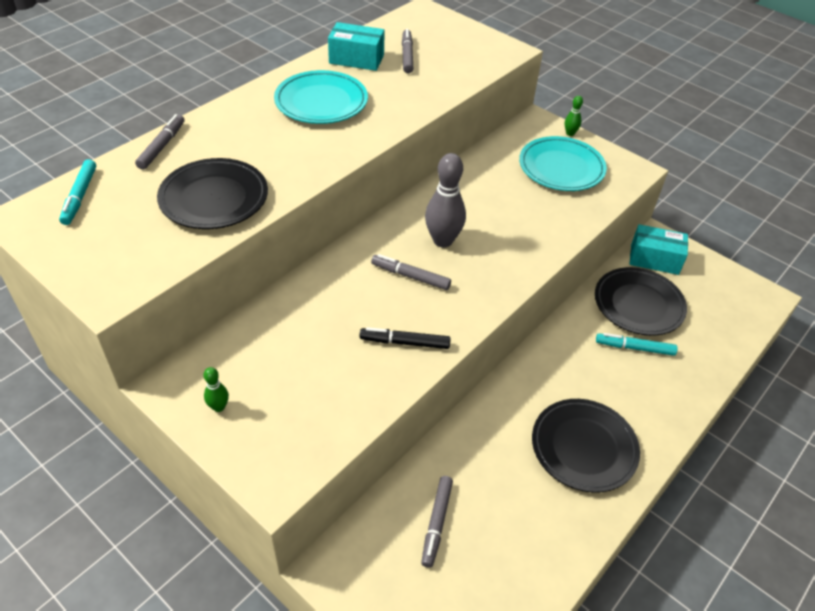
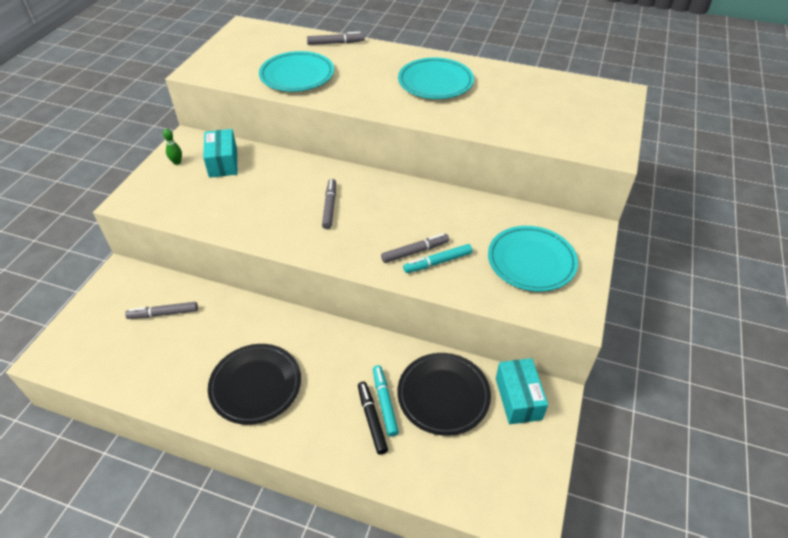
camera: 70 degrees right, 0 degrees up
turquoise marker [59,159,96,225] -> turquoise marker moved to [403,244,472,273]
black plate [157,158,268,229] -> turquoise plate [259,51,334,92]
turquoise box [328,22,385,71] -> turquoise box moved to [203,129,237,178]
black marker [360,327,451,349] -> black marker moved to [358,382,388,455]
grey marker [402,29,413,73] -> grey marker moved to [381,233,449,263]
grey bowling pin [425,153,466,247] -> none
green bowling pin [565,96,583,136] -> none

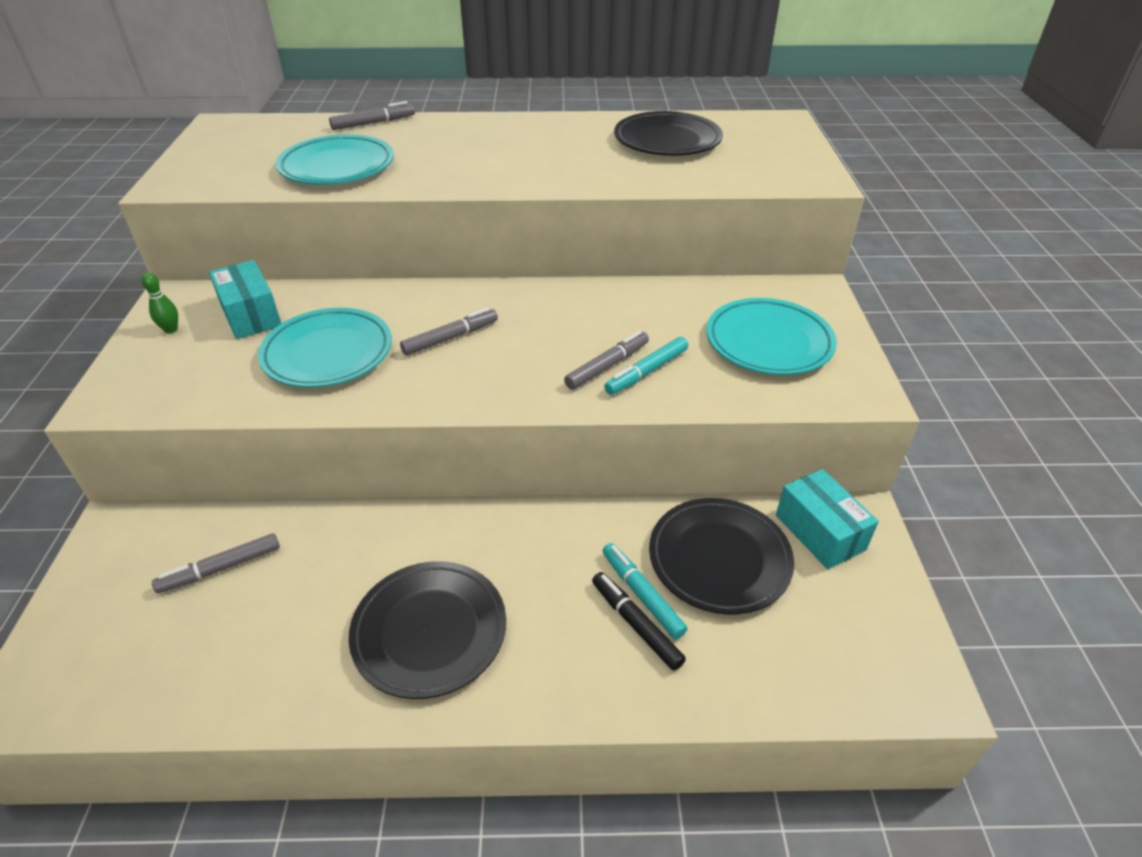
camera: 20 degrees left, 5 degrees down
grey marker [322,179,336,229] -> grey marker turned 75 degrees clockwise [400,308,498,355]
turquoise plate [398,58,474,99] -> turquoise plate moved to [258,308,392,388]
none -> black plate [614,111,723,156]

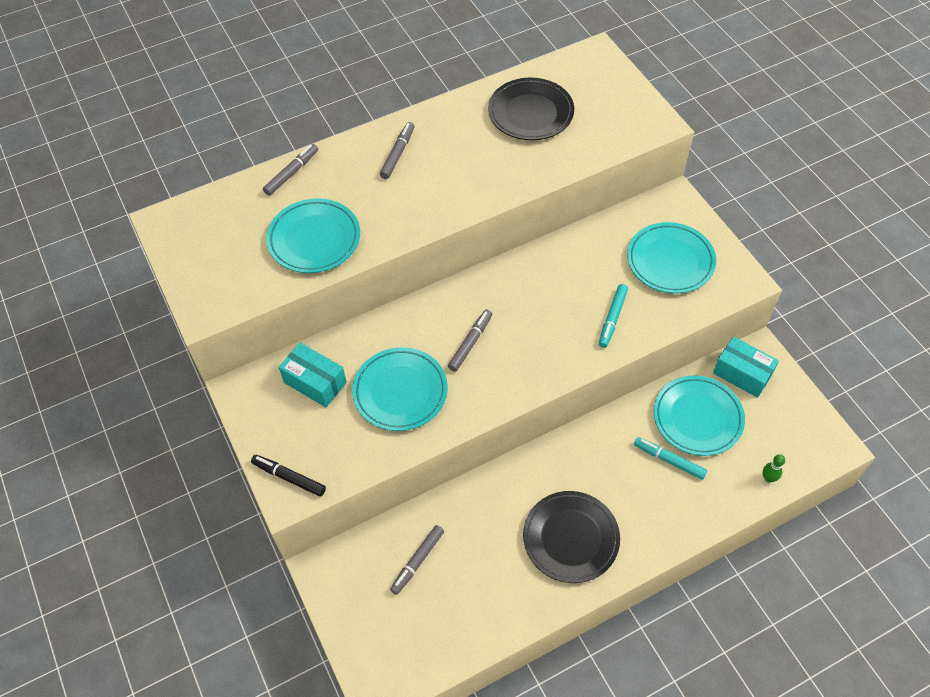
camera: 25 degrees left, 15 degrees up
green bowling pin [141,272,178,333] -> green bowling pin moved to [763,454,785,483]
grey marker [564,331,649,390] -> grey marker moved to [380,122,414,179]
black marker [592,572,686,671] -> black marker moved to [251,455,326,497]
black plate [649,498,794,615] -> turquoise plate [654,376,745,456]

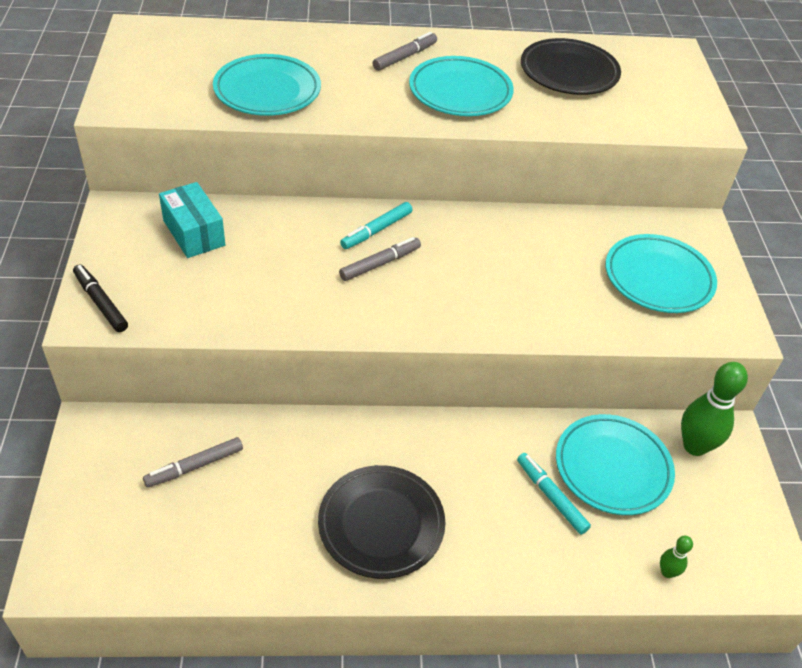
camera: 20 degrees right, 10 degrees down
grey marker [263,144,318,196] -> none
turquoise plate [352,347,448,431] -> turquoise plate moved to [409,56,514,116]
turquoise marker [599,284,628,348] -> turquoise marker moved to [340,202,412,249]
turquoise box [713,337,779,398] -> green bowling pin [681,362,748,456]

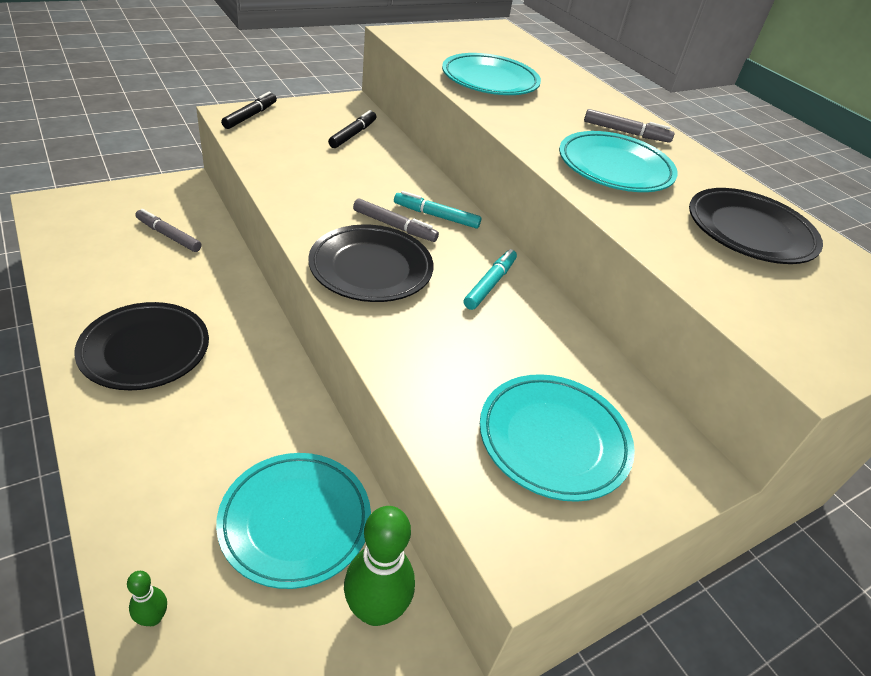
camera: 60 degrees right, 5 degrees down
turquoise box [159,182,225,258] -> black marker [328,110,376,148]
turquoise marker [517,453,591,534] -> turquoise marker moved to [464,249,517,310]
none -> black plate [309,224,433,302]

